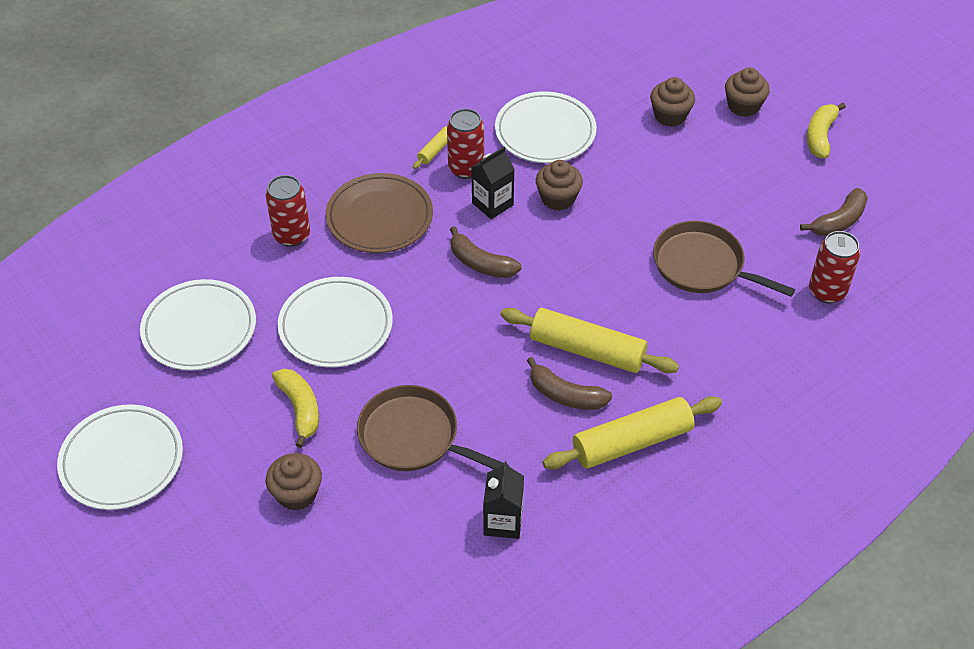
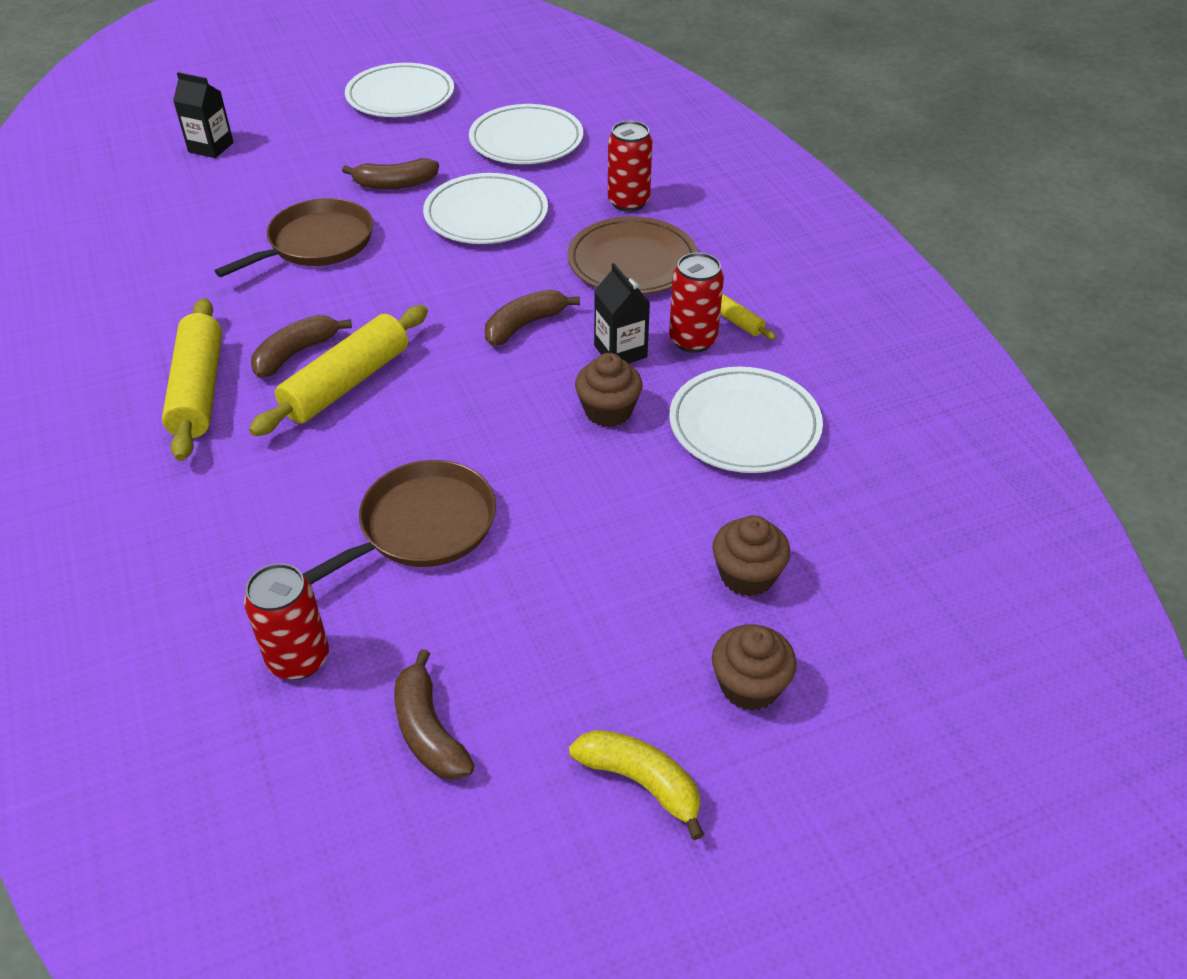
camera: 105 degrees right, 5 degrees down
brown cupcake [266,453,322,511] -> none
yellow banana [272,369,319,448] -> brown banana [342,158,439,189]
black carton [483,461,524,539] -> black carton moved to [173,72,234,158]

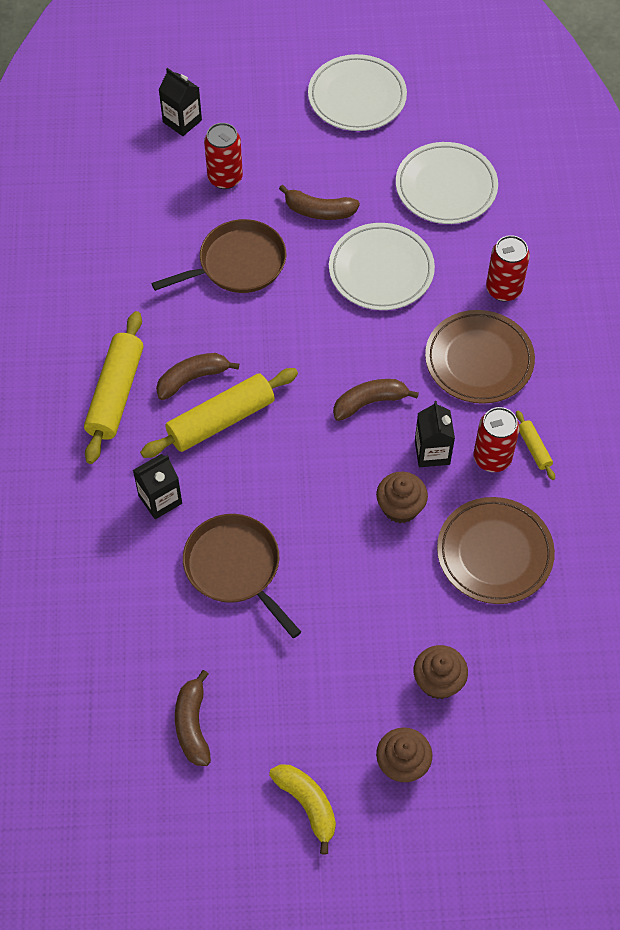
camera: 20 degrees right, 15 degrees up
red can [244,563,329,680] -> red can moved to [204,123,243,189]
brown pan [302,460,496,584] -> brown pan turned 105 degrees counterclockwise [183,514,301,638]
white plate [669,367,823,473] -> brown plate [437,497,555,604]
none -> black carton [133,454,182,519]

